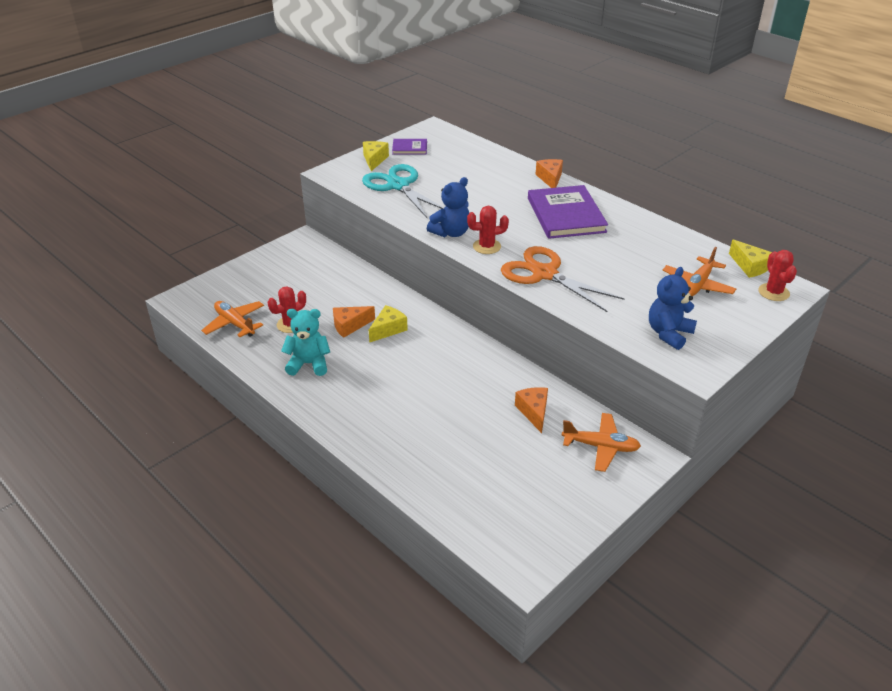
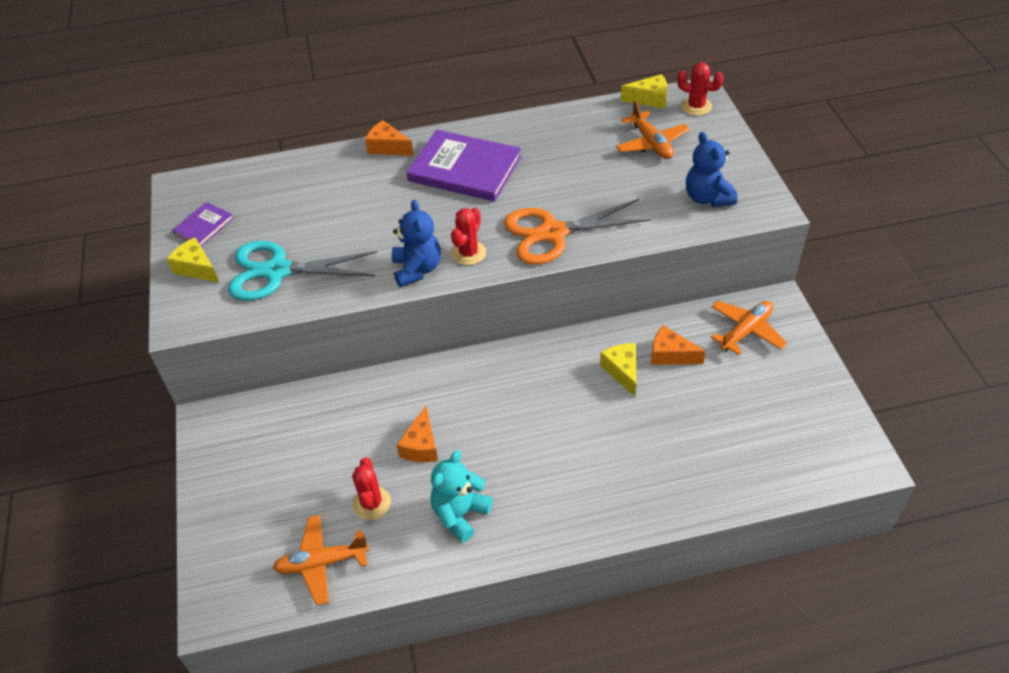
camera: 55 degrees left, 10 degrees up
yellow cheese [369,305,408,343] -> yellow cheese moved to [600,343,637,397]

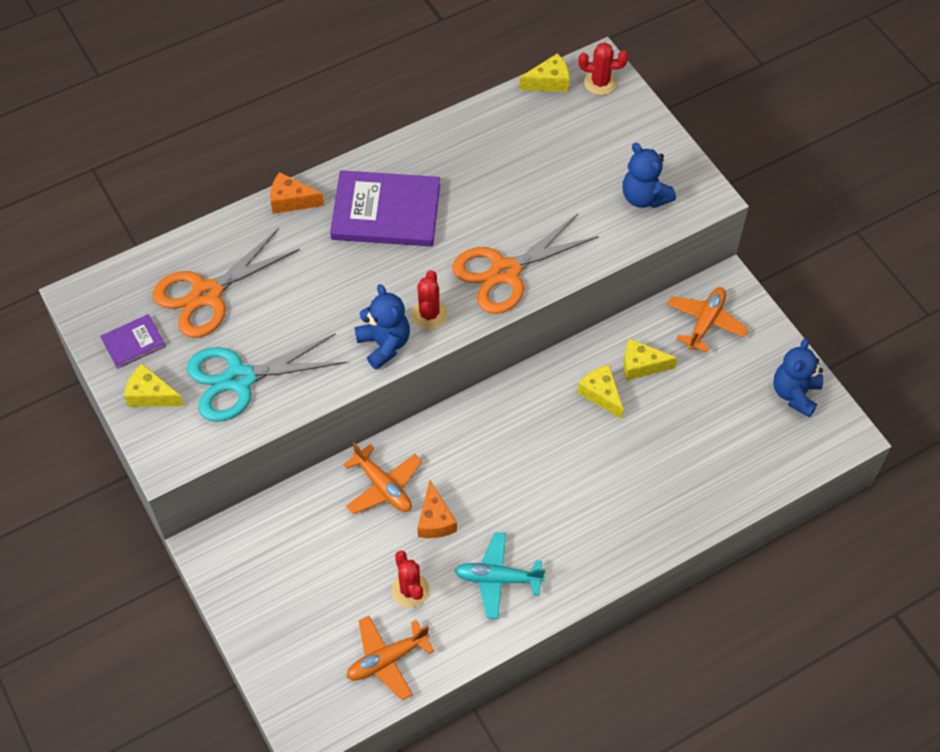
camera: 20 degrees left, 10 degrees up
purple book [172,202,234,246] -> purple book turned 45 degrees clockwise [100,314,166,369]
turquoise teddy bear [430,450,493,542] -> turquoise plane [455,532,545,619]
orange plane [616,100,689,159] -> orange plane moved to [343,442,422,514]
orange cheese [651,325,706,365] -> yellow cheese [624,338,677,381]
none -> orange scissors [152,228,300,338]
none -> blue teddy bear [773,338,823,417]

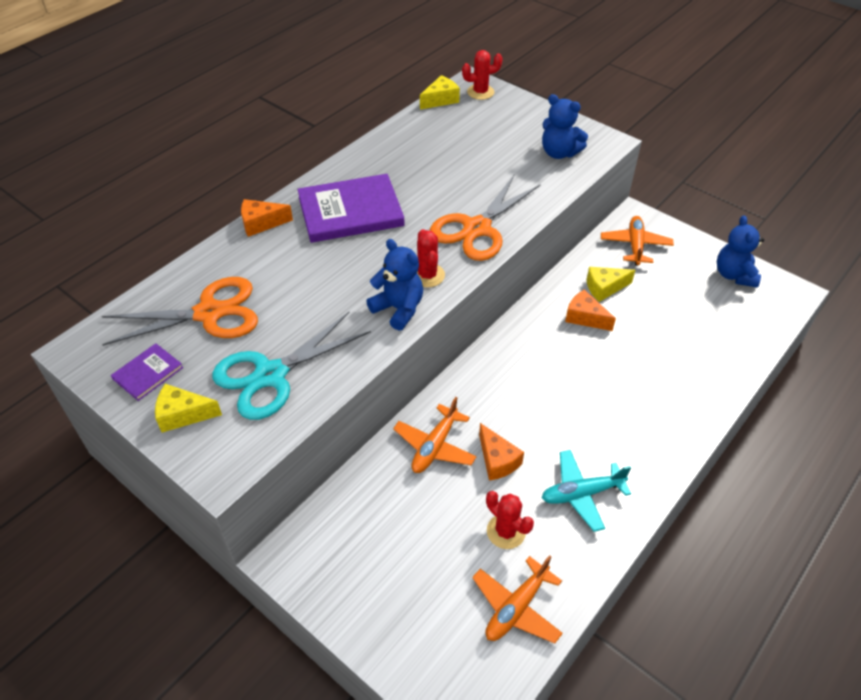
camera: 20 degrees left, 10 degrees down
orange scissors [152,228,300,338] -> orange scissors turned 135 degrees counterclockwise [102,277,258,346]
orange plane [343,442,422,514] -> orange plane turned 90 degrees clockwise [393,397,477,473]
yellow cheese [578,365,623,419] -> orange cheese [565,289,616,331]

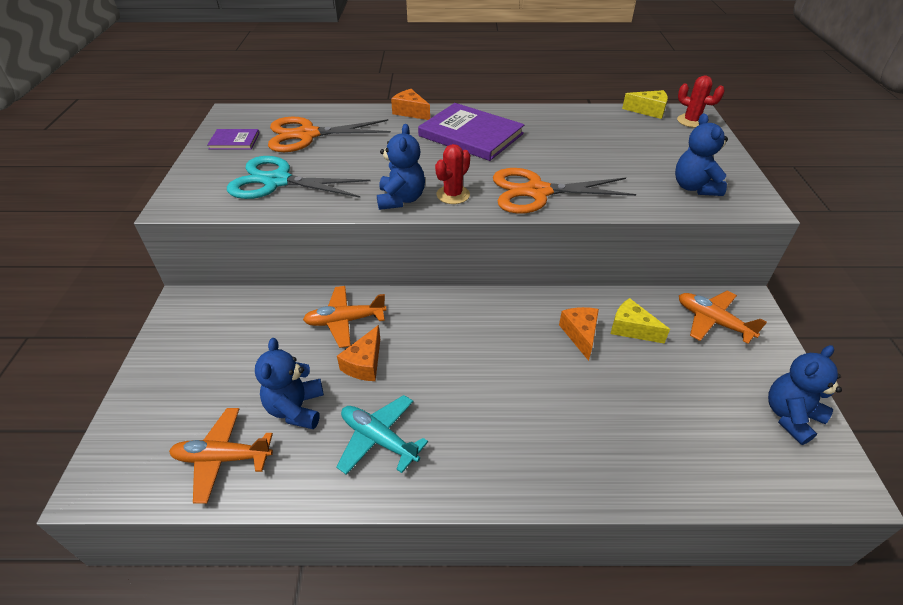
camera: 50 degrees right, 5 degrees down
orange scissors [102,277,258,346] -> orange scissors turned 135 degrees clockwise [268,117,391,152]
yellow cheese [155,384,222,433] -> none
red cactus [486,491,534,549] -> blue teddy bear [255,338,324,429]
orange plane [601,216,674,266] -> orange plane turned 105 degrees counterclockwise [679,291,767,344]

